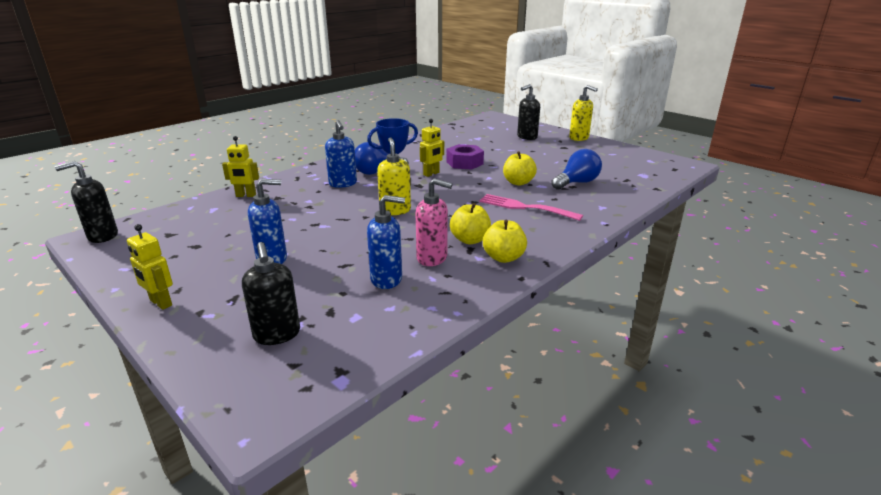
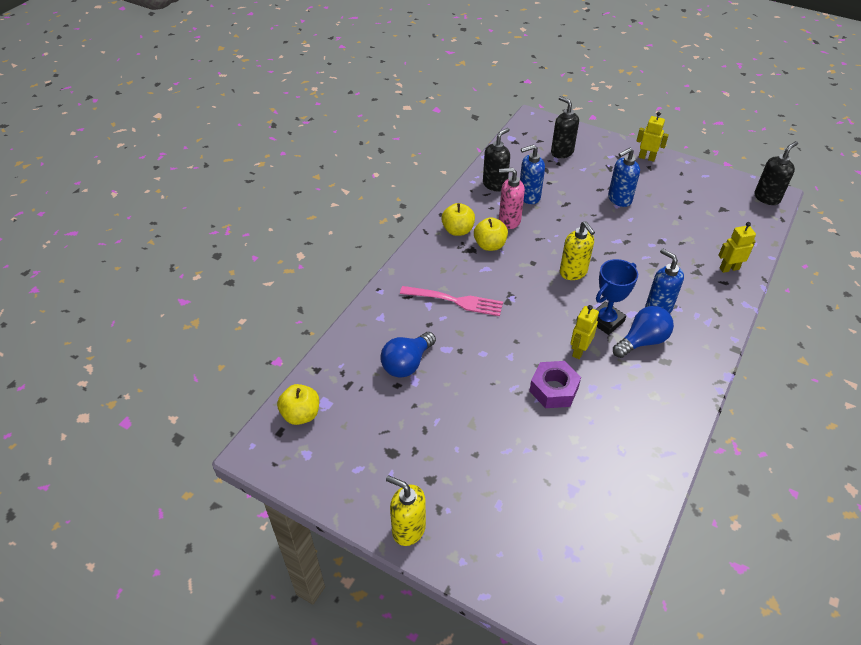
camera: 165 degrees right, 20 degrees up
yellow apple [503,151,537,186] -> yellow apple moved to [277,384,319,425]
black soap dispenser [517,84,540,140] -> black soap dispenser moved to [483,128,510,192]

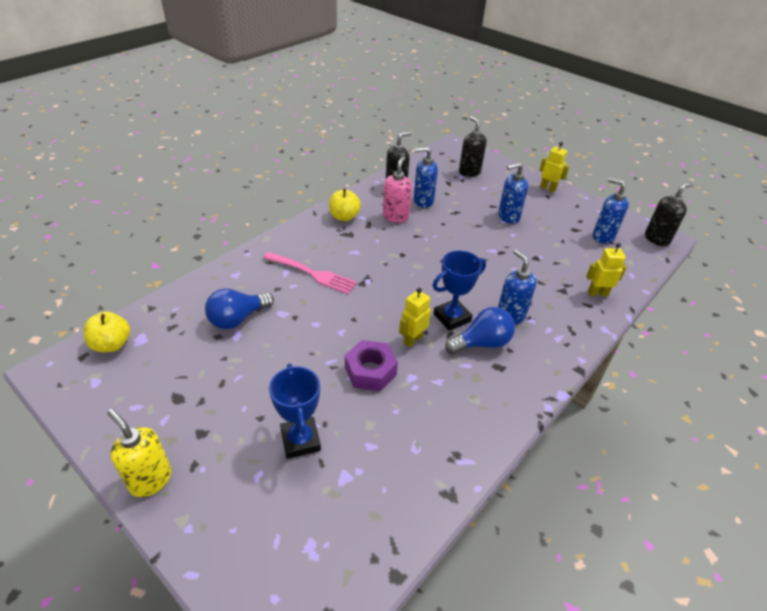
camera: 10 degrees right, 5 degrees down
yellow apple [474,217,508,251] -> none
pink soap dispenser [499,168,525,229] -> pink soap dispenser turned 90 degrees clockwise [383,156,412,223]
yellow soap dispenser [560,221,595,280] -> none
none -> blue trophy [269,364,321,459]
none -> blue soap dispenser [593,178,629,243]

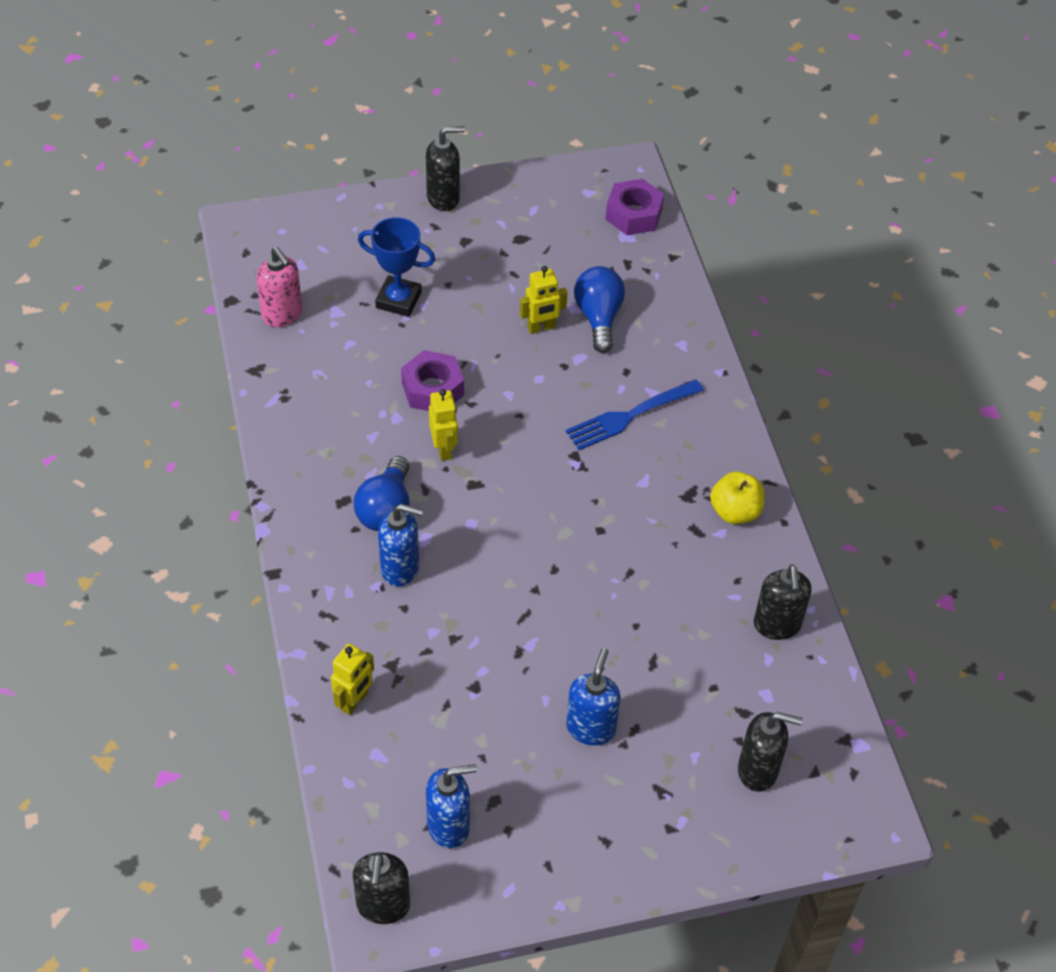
camera: 125 degrees right, 10 degrees up
yellow apple [84,311,130,352] -> purple nut [606,179,664,235]
yellow soap dispenser [107,409,172,497] -> black soap dispenser [426,126,465,211]
pink fork [263,252,357,294] -> blue fork [566,379,704,450]
pink soap dispenser [383,156,412,223] -> pink soap dispenser moved to [256,247,302,327]
blue soap dispenser [414,147,438,208] -> none
blue trophy [433,251,486,331] -> none
yellow robot [539,142,570,192] -> yellow robot moved to [520,266,567,334]

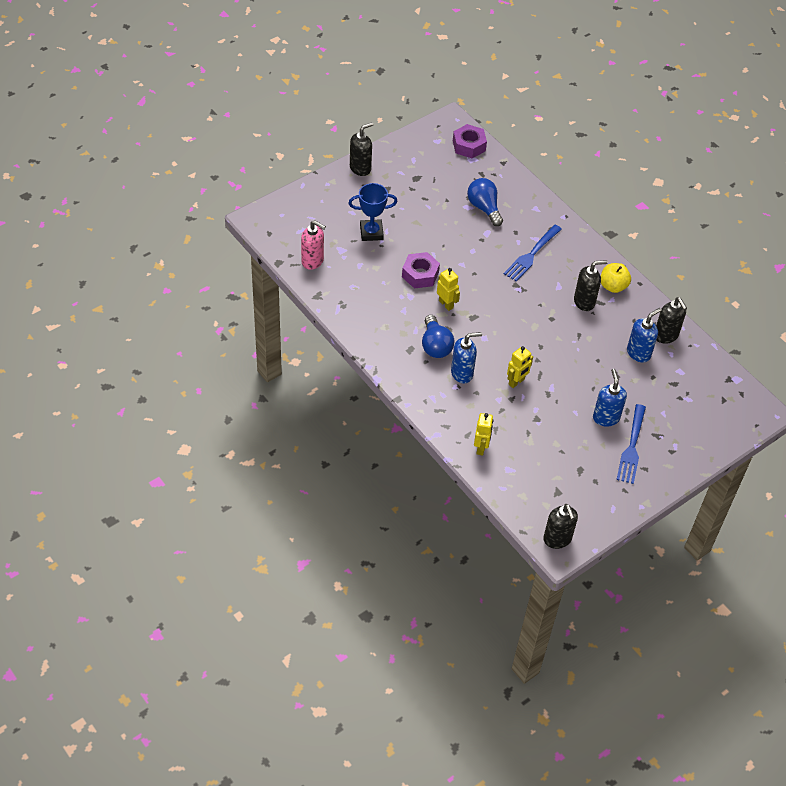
camera: 25 degrees left, 0 degrees up
blue soap dispenser [426,764,477,849] -> blue soap dispenser moved to [627,308,662,363]
yellow robot [520,266,567,334] -> yellow robot moved to [507,346,533,388]
black soap dispenser [738,712,802,792] -> black soap dispenser moved to [574,260,608,311]
none -> blue fork [616,404,646,484]

